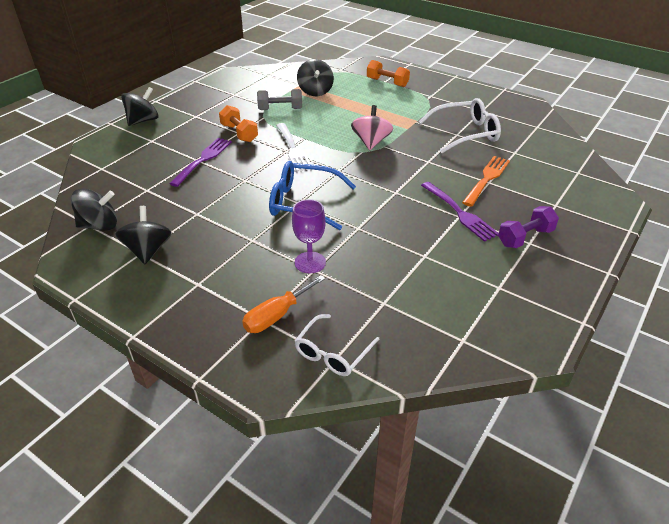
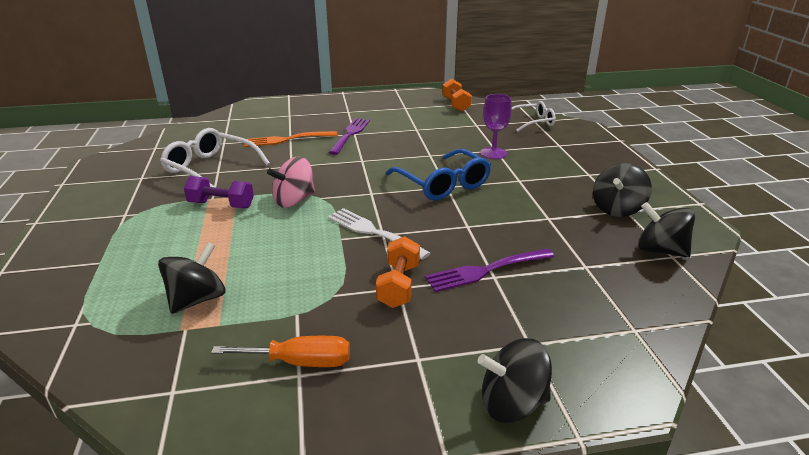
camera: 135 degrees left, 10 degrees down
orange screwdriver [242,275,326,333] -> orange screwdriver moved to [211,336,350,367]
grey dumbbell [257,89,302,110] -> none
white fork [276,123,311,172] -> white fork turned 75 degrees counterclockwise [328,208,431,260]
orange dumbbell [367,60,410,87] -> orange dumbbell moved to [442,79,472,112]
purple dumbbell [498,206,559,248] -> purple dumbbell moved to [184,176,254,208]

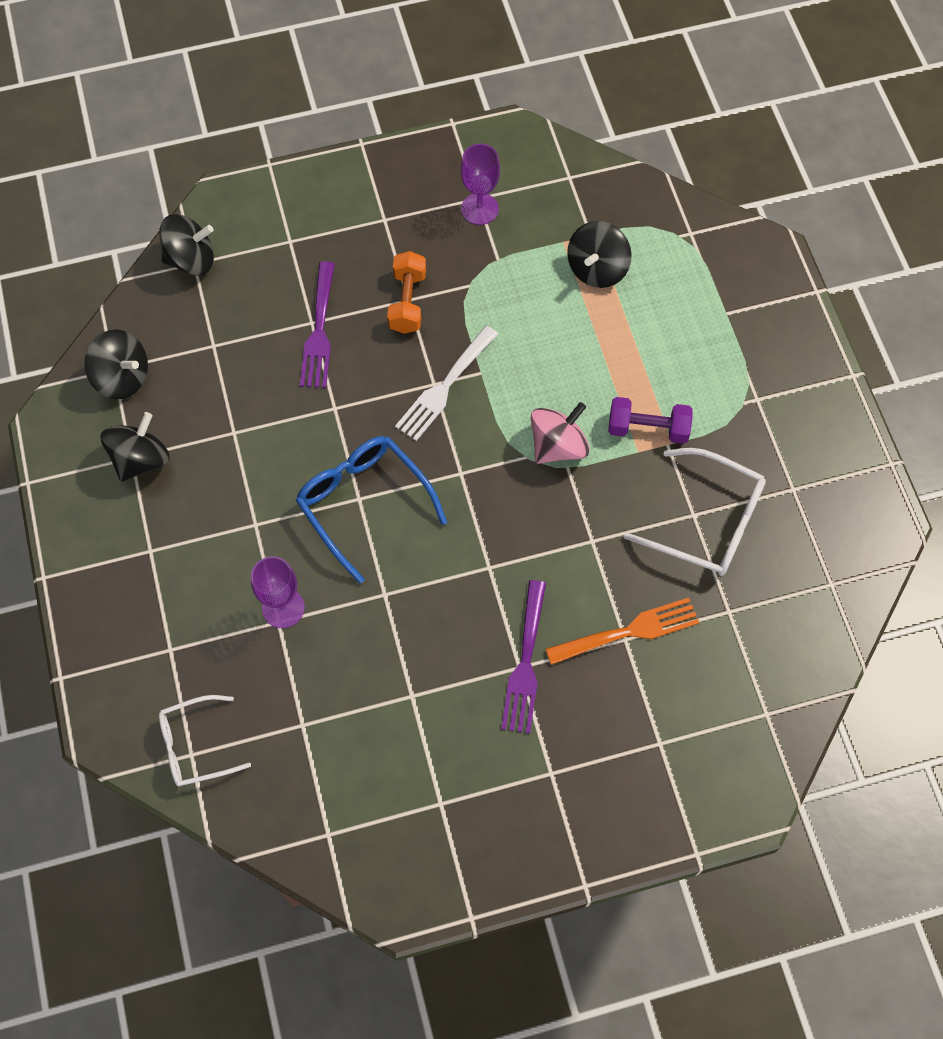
camera: 175 degrees right, 35 degrees up
orange screwdriver [211,336,350,367] -> purple goblet [461,144,500,225]
white fork [328,208,431,260] -> white fork turned 90 degrees clockwise [395,326,498,441]
purple fork [425,249,555,292] -> purple fork turned 120 degrees clockwise [300,261,335,388]
orange dumbbell [442,79,472,112] -> none
black spinning top [478,338,552,423] -> black spinning top moved to [159,214,214,276]

